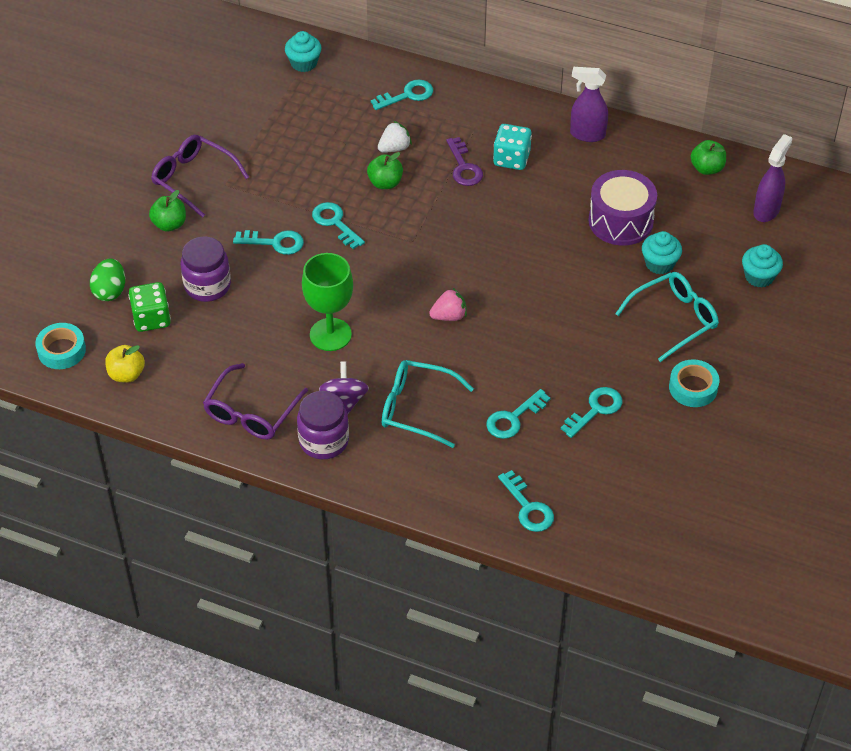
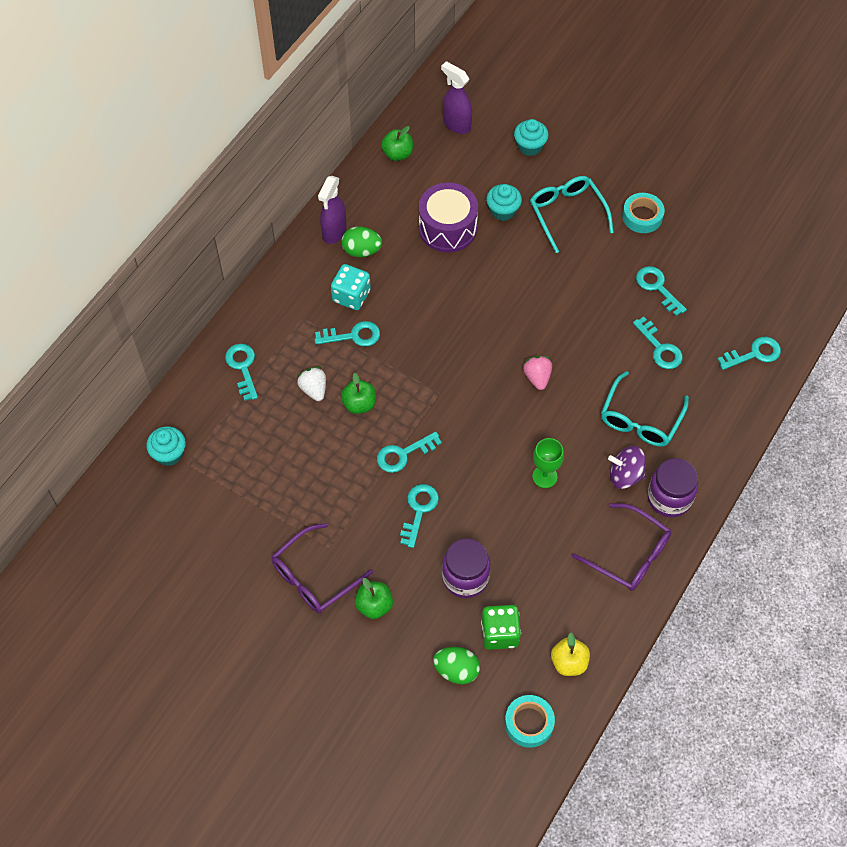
camera: 80 degrees left, 10 degrees up
green goblet [302,253,353,351] -> green goblet [533,438,564,488], size x0.63
purple key [446,137,483,186] -> turquoise key [315,321,380,347]
none -> green egg [341,227,382,257]

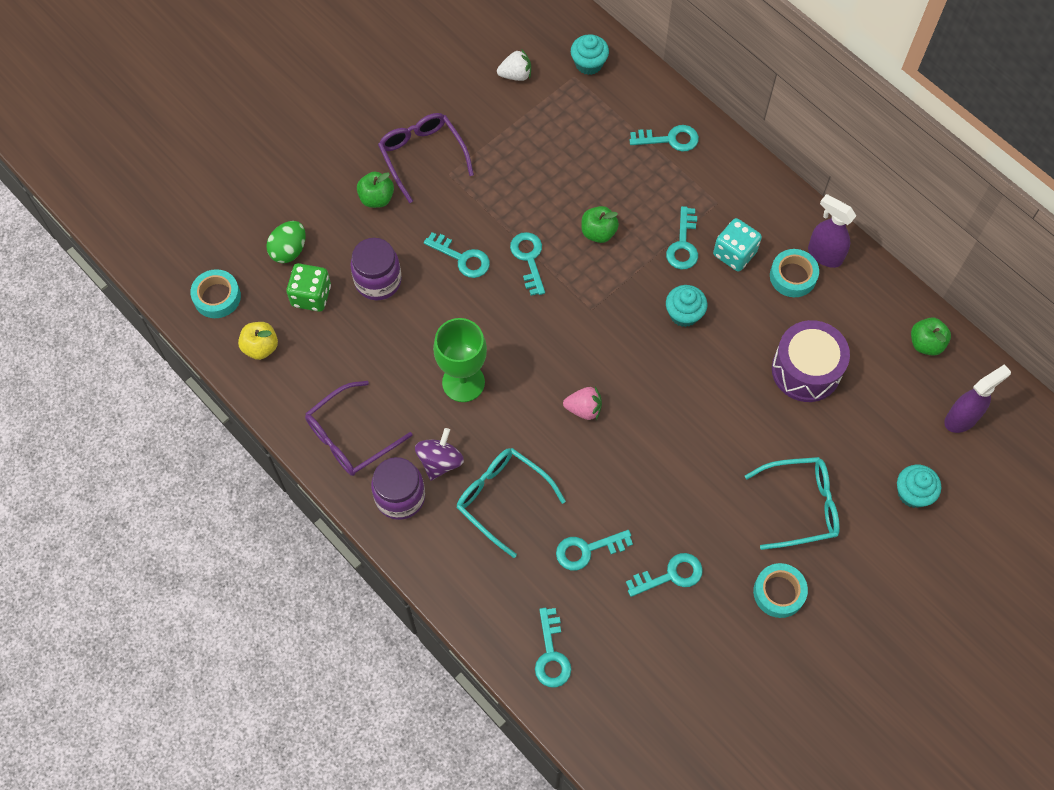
camera: 105 degrees right, 5 degrees up
white strawberry [297,367,326,401] -> white strawberry moved to [497,49,531,81]
green egg [341,227,382,257] -> turquoise tape [770,249,819,297]
turquoise cupcake [486,184,522,221] -> turquoise cupcake moved to [666,285,707,327]
green goblet [533,438,564,488] -> green goblet [433,318,487,402], size x1.59

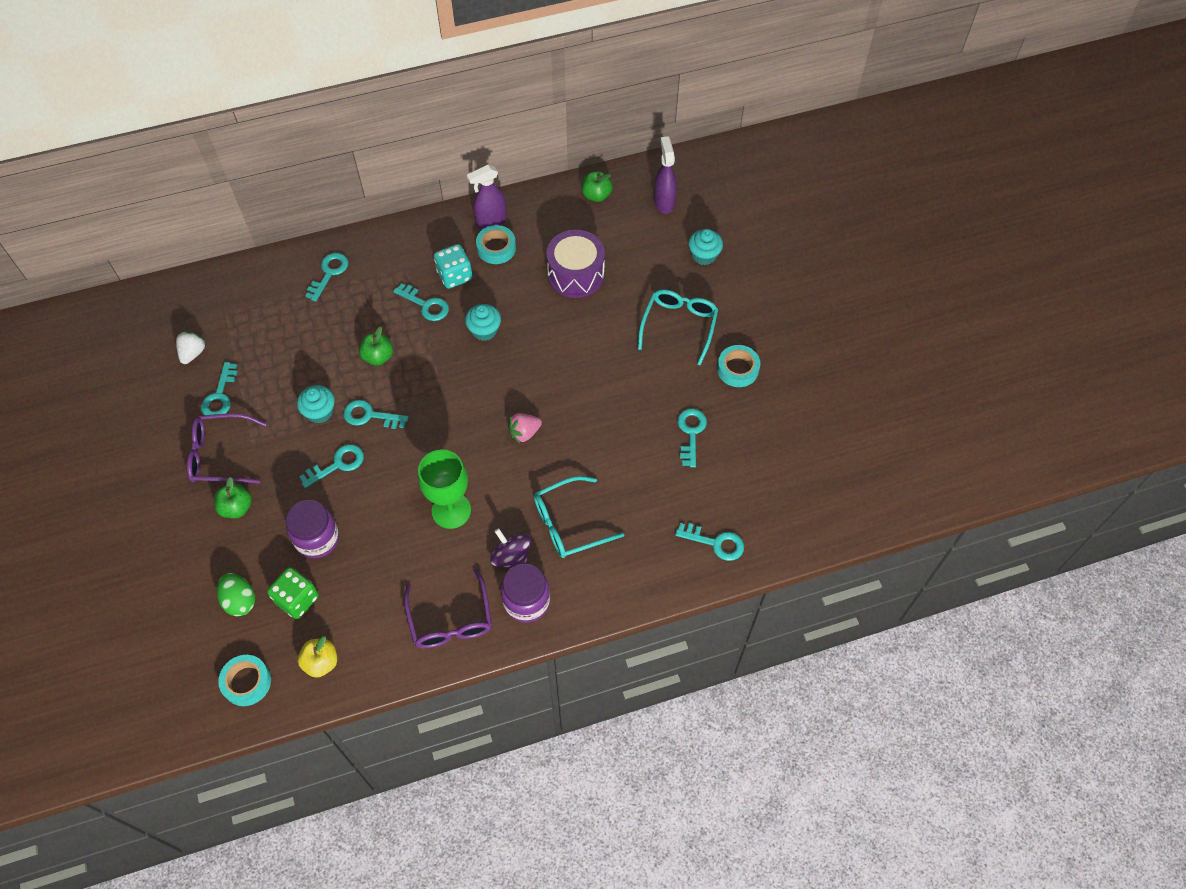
camera: 65 degrees left, 5 degrees down
turquoise key [556,530,633,571] -> turquoise key moved to [201,362,237,415]
pink strawberry [563,387,602,420] -> pink strawberry turned 150 degrees counterclockwise [508,413,542,443]
turquoise cupcake [571,34,609,75] -> turquoise cupcake moved to [297,385,335,423]

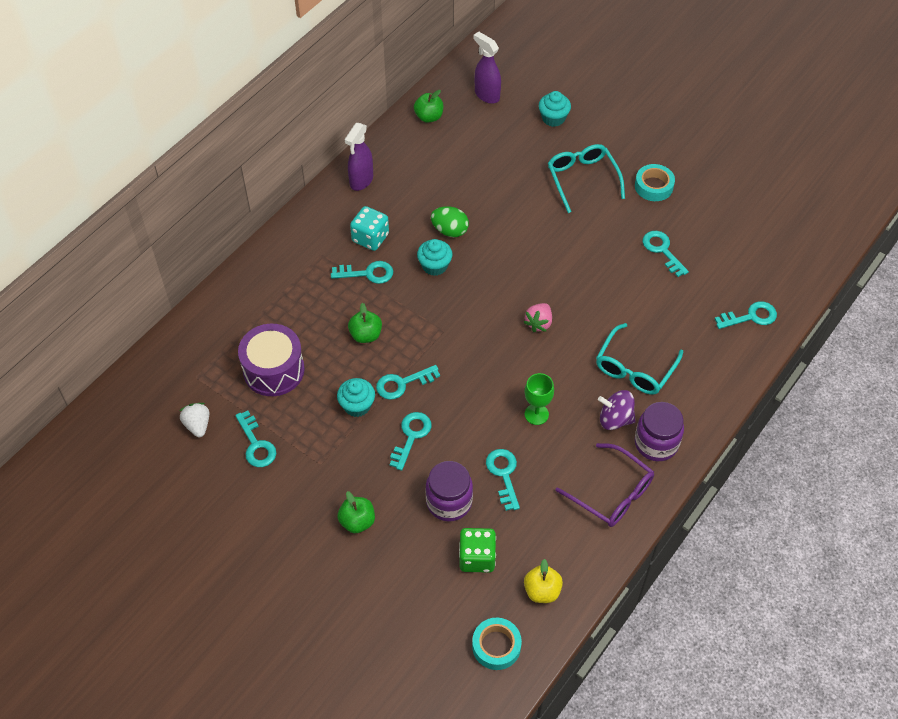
camera: 35 degrees left, 5 degrees down
purple glasses [187,413,267,484] -> none
green egg [217,573,255,616] -> green egg moved to [431,206,469,237]
turquoise key [305,253,349,302] -> turquoise key moved to [486,449,520,511]
green goblet [418,449,471,529] -> green goblet [524,373,554,425], size x0.63
turquoise tape [476,225,516,264] -> none
purple drum [546,230,605,298] -> purple drum moved to [238,324,305,396]

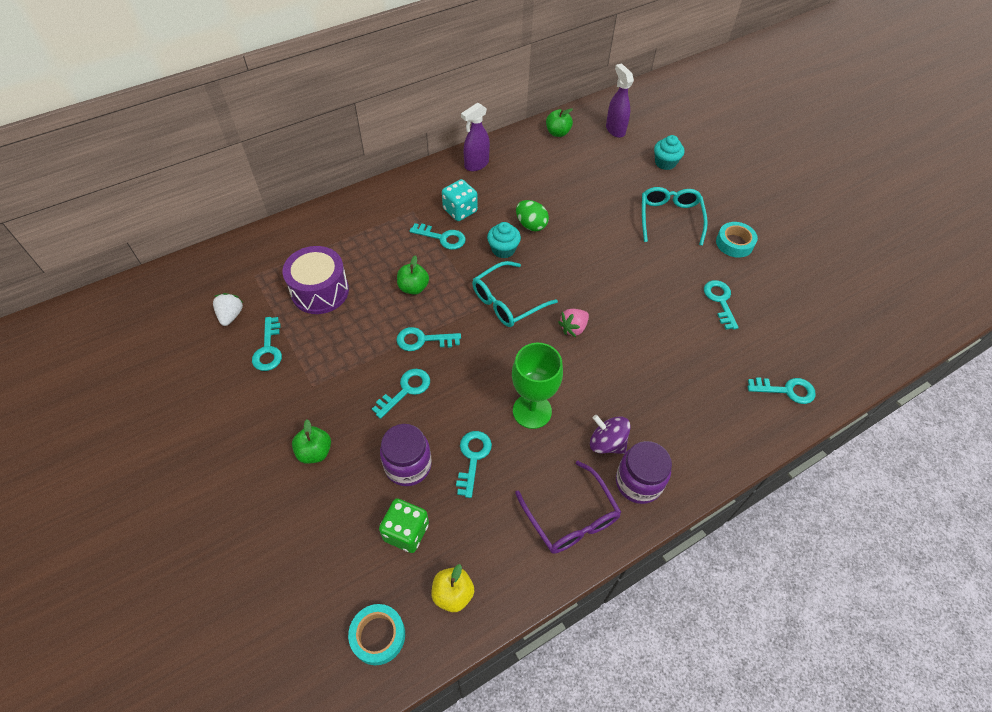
camera: 20 degrees right, 0 degrees up
turquoise cupcake [337,378,375,417] -> none
green goblet [524,373,554,425] -> green goblet [512,343,563,429], size x1.59
turquoise glasses [596,323,683,394] -> turquoise glasses moved to [472,261,558,327]

